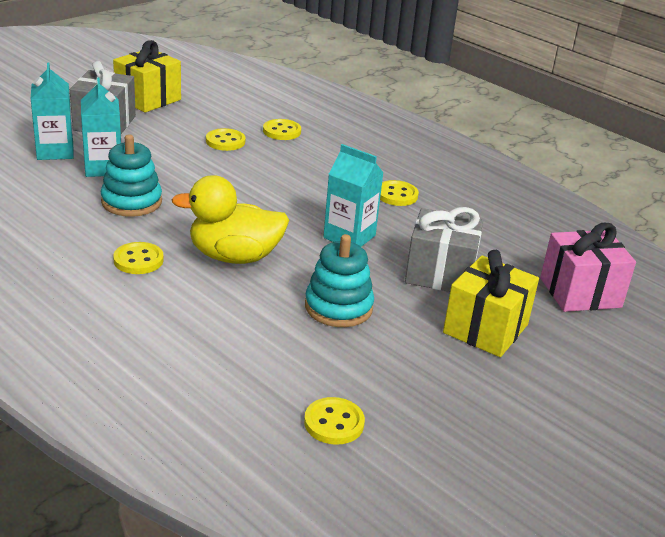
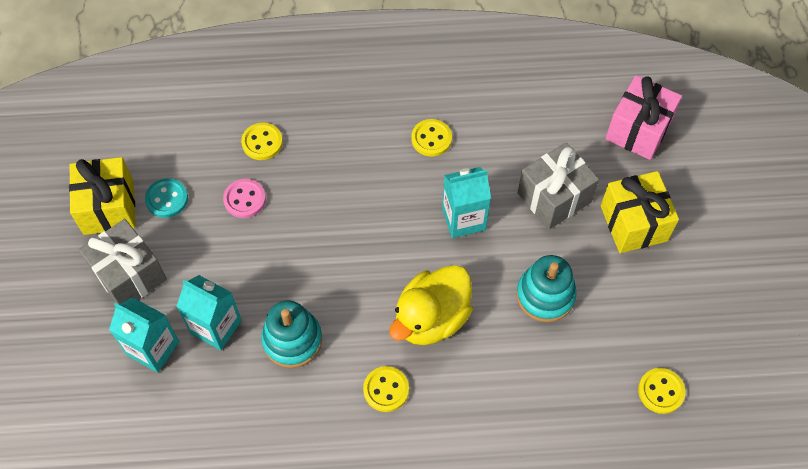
camera: 45 degrees left, 30 degrees up
yellow button [206,128,246,151] -> pink button [223,179,266,218]
none -> turquoise button [145,178,188,218]

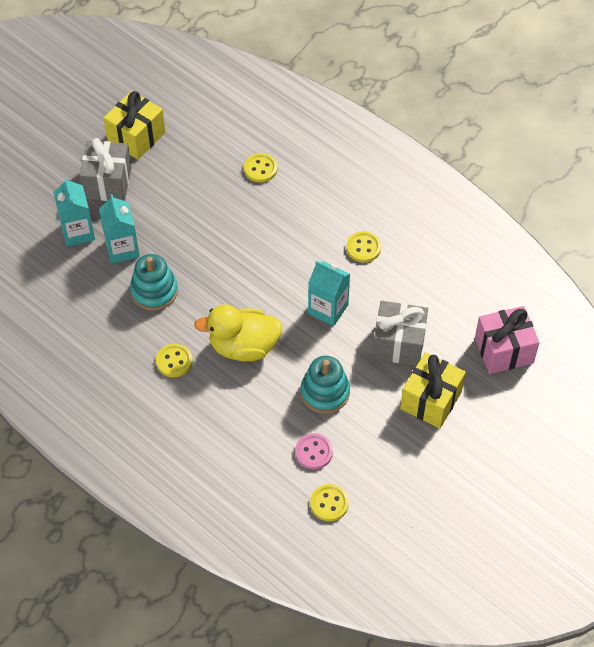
camera: 45 degrees right, 5 degrees down
turquoise button [145,178,188,218] -> none
pink button [223,179,266,218] -> pink button moved to [295,433,333,469]

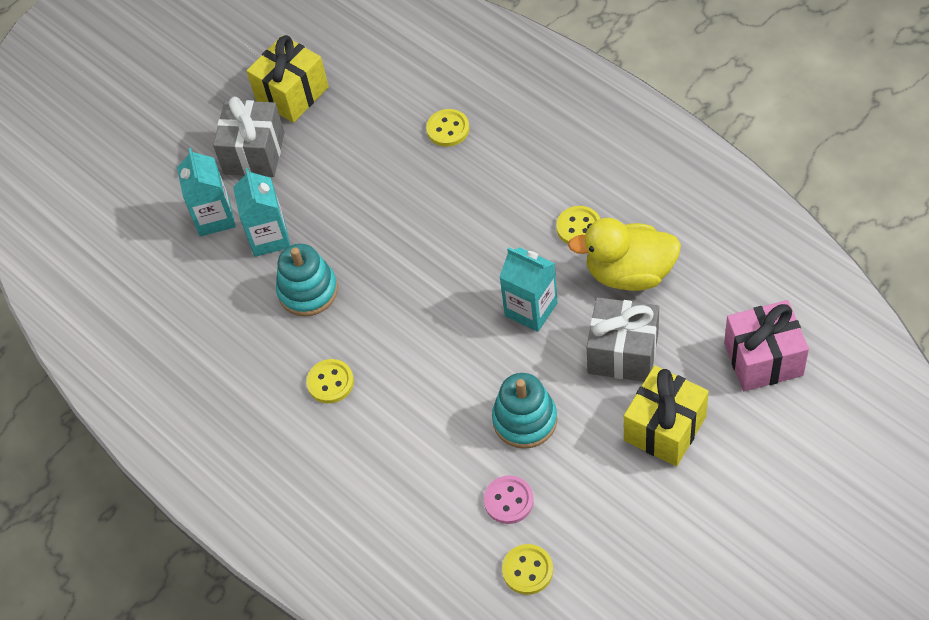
camera: 10 degrees right, 0 degrees up
yellow duck [194,304,283,362] -> yellow duck moved to [568,218,681,291]

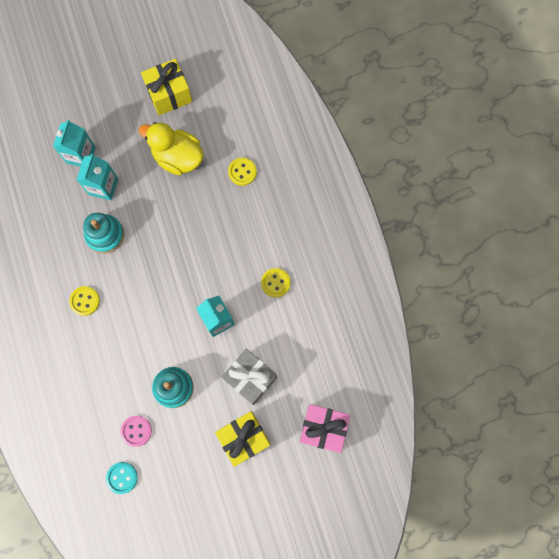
camera: 20 degrees right, 20 degrees up
grey gift [213,97,285,177] -> none
yellow button [502,544,553,595] -> turquoise button [106,462,138,494]
yellow duck [568,218,681,291] -> yellow duck moved to [139,122,204,175]

